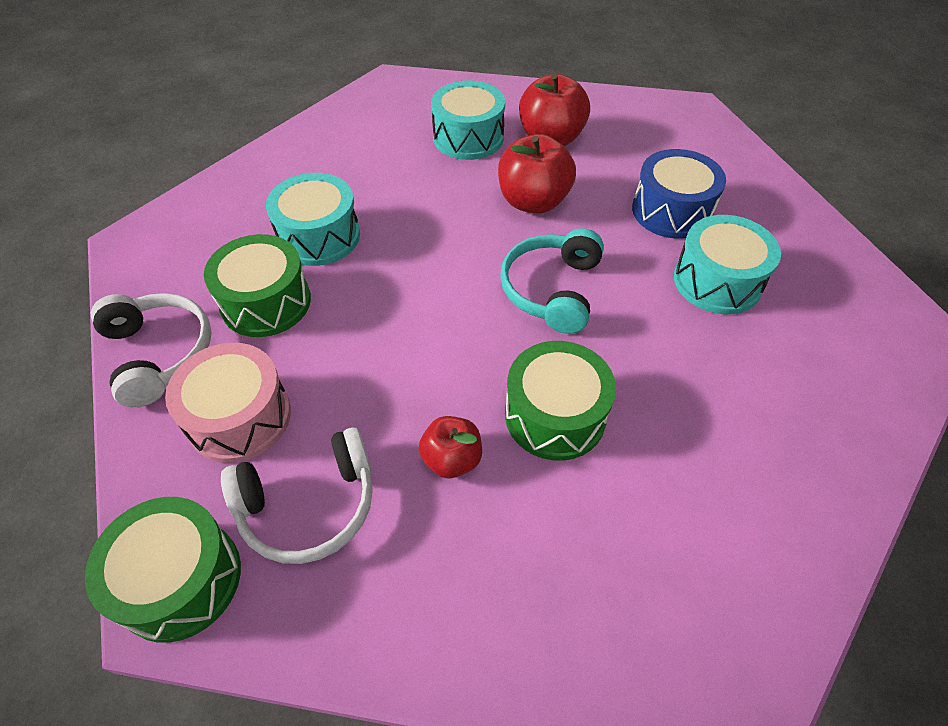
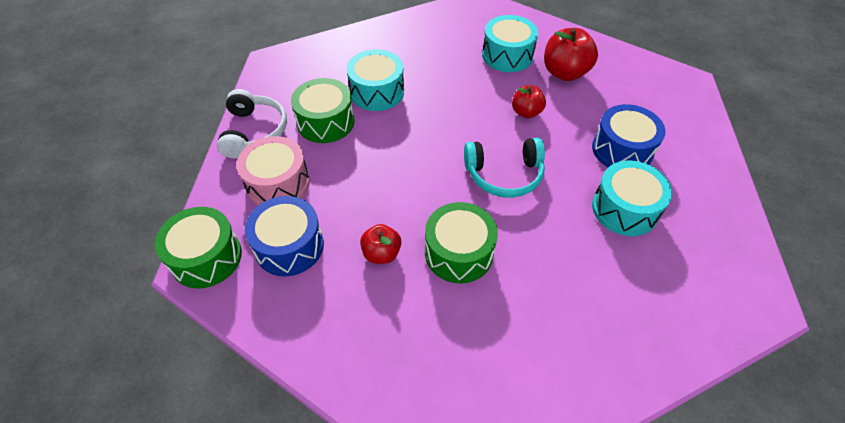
camera: 25 degrees right, 0 degrees up
white headphones [221,427,373,564] -> blue drum [245,196,324,276]
red apple [498,134,576,214] -> red apple [512,85,546,118], size x0.60
turquoise headphones [500,228,604,334] -> turquoise headphones turned 135 degrees counterclockwise [464,138,545,198]

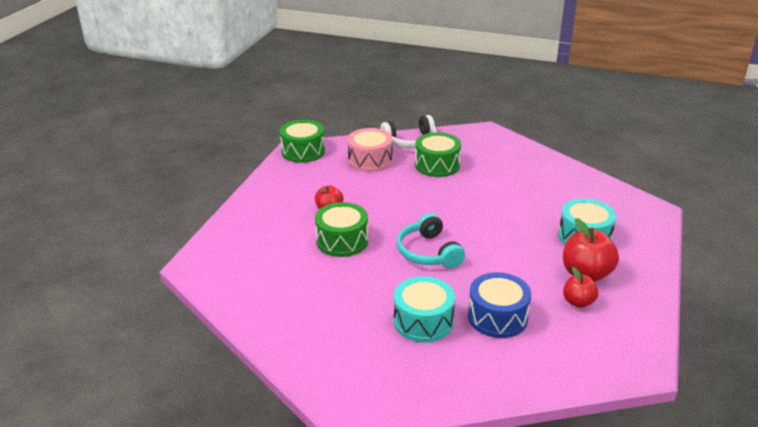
camera: 75 degrees right, 20 degrees down
blue drum [245,196,324,276] -> none
turquoise drum [346,49,404,111] -> none
red apple [512,85,546,118] -> red apple moved to [563,267,598,308]

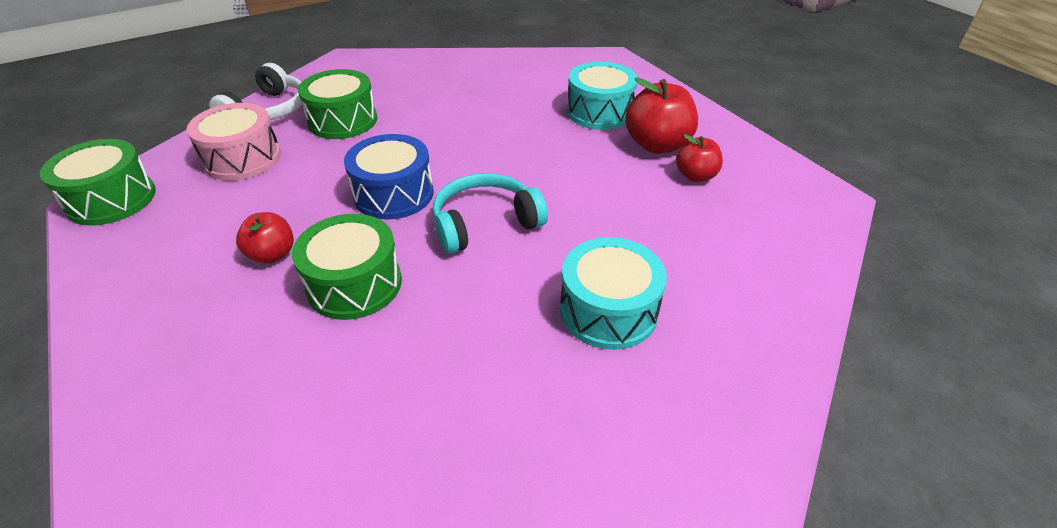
camera: 50 degrees left, 10 degrees up
turquoise headphones [397,213,465,268] -> turquoise headphones turned 135 degrees clockwise [432,173,548,254]
blue drum [468,272,531,338] -> blue drum moved to [344,134,434,220]

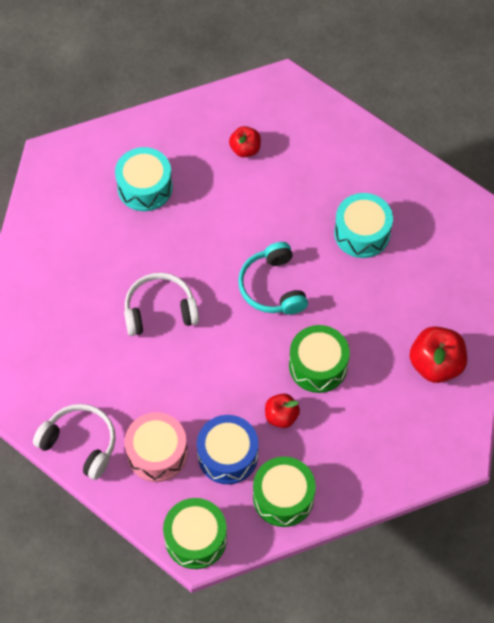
camera: 80 degrees left, 20 degrees up
green drum [298,69,377,139] -> green drum moved to [253,456,316,527]
blue drum [344,134,434,220] -> blue drum moved to [197,415,258,484]
red apple [625,77,698,154] -> red apple moved to [410,326,467,383]
none -> white headphones [124,273,199,336]

